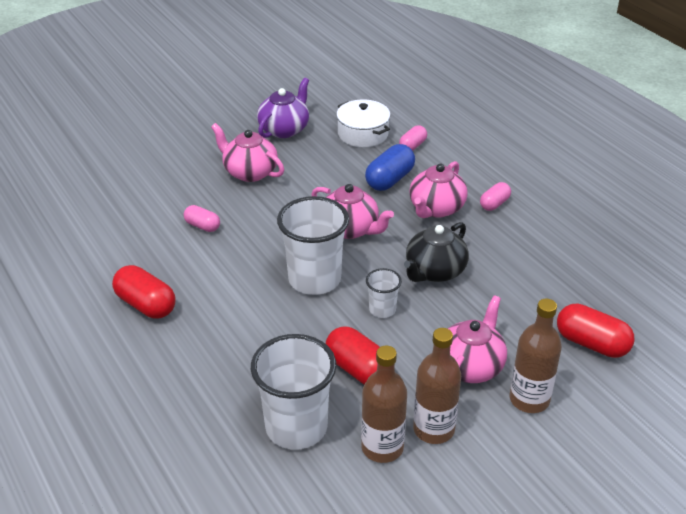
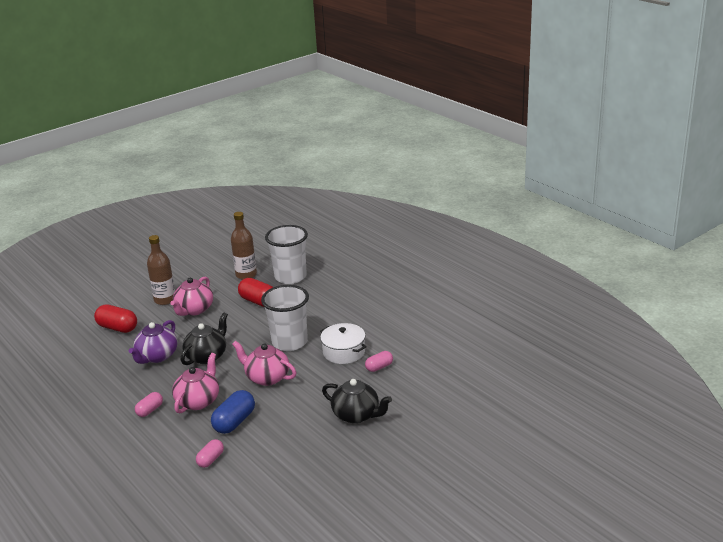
camera: 175 degrees right, 10 degrees down
red capsule [112,265,175,319] -> none
pink capsule [184,205,220,232] -> pink capsule turned 60 degrees counterclockwise [365,351,393,372]
pink teapot [211,123,284,182] -> black teapot [322,379,392,423]
purple teapot [257,78,309,138] -> purple teapot moved to [129,320,177,364]
white pot [336,100,390,147] -> white pot moved to [320,323,367,364]
white cup [366,268,402,318] -> none
brown bottle [413,328,461,444] -> none

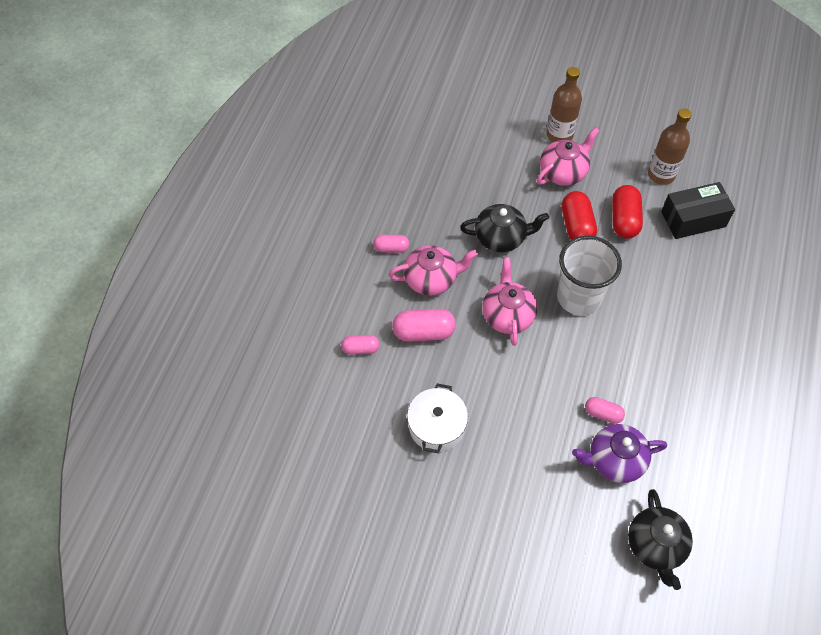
camera: 55 degrees right, 30 degrees up
red capsule [94,304,137,333] -> red capsule moved to [562,191,597,240]
purple teapot [129,320,177,364] -> purple teapot moved to [572,424,667,483]
pink teapot [170,277,213,316] -> pink teapot turned 150 degrees clockwise [537,127,600,186]
blue capsule [211,390,255,434] -> pink capsule [392,309,456,342]
white cup [265,225,308,284] -> black box [661,182,735,239]
white pot [320,323,367,364] -> white pot moved to [407,384,468,453]
black teapot [322,379,392,423] -> black teapot moved to [628,489,693,590]

